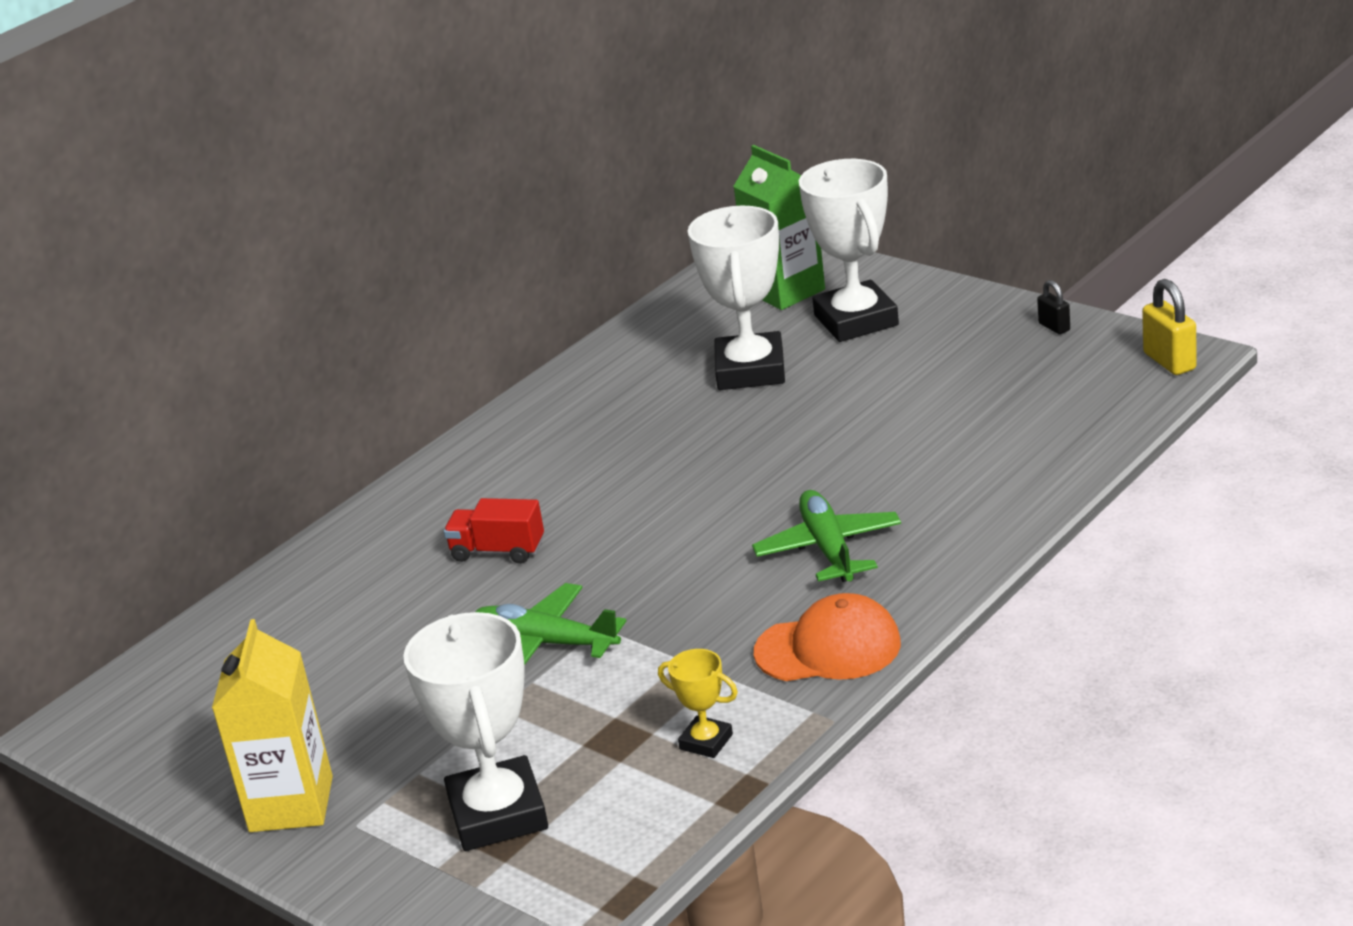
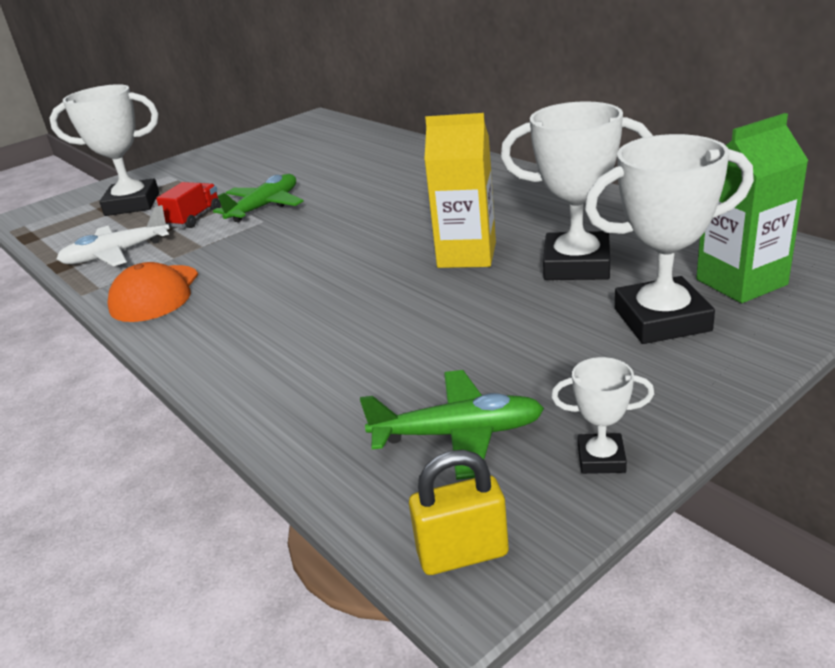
camera: 100 degrees right, 0 degrees up
yellow carton [212,619,333,832] -> yellow carton moved to [424,113,496,268]
red truck [444,498,544,564] -> red truck moved to [156,182,221,228]
yellow trophy [658,649,738,758] -> white plane [57,205,170,266]
green plane [752,490,901,582] -> green plane moved to [360,370,544,480]
black padlock [1037,280,1070,334] -> white trophy [551,357,654,474]

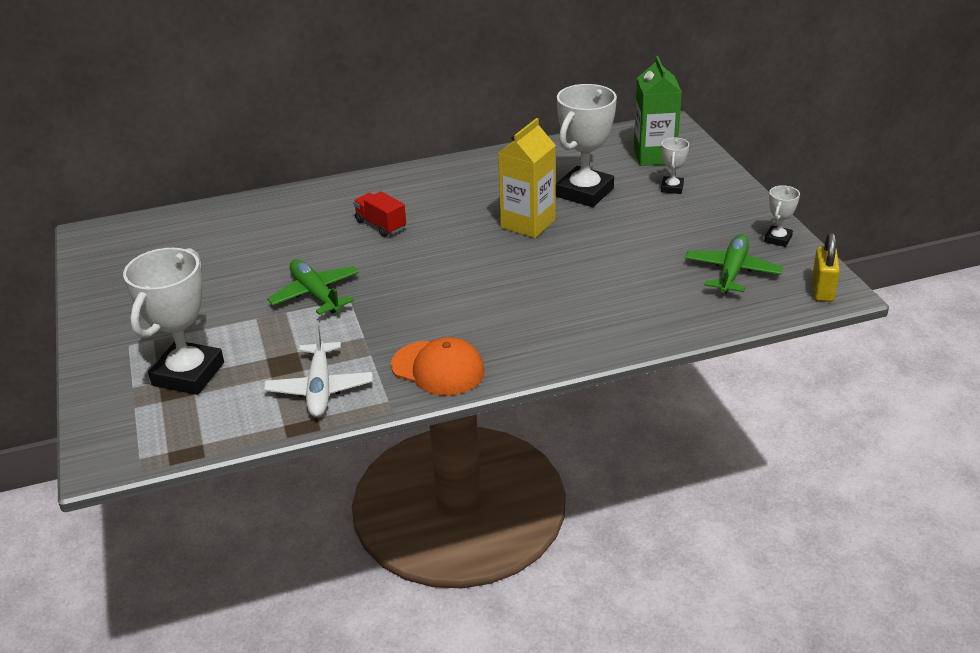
camera: 70 degrees left, 5 degrees up
red truck [156,182,221,228] -> red truck moved to [353,191,406,237]
white trophy [585,134,754,344] -> white trophy [661,137,689,194], size x0.48

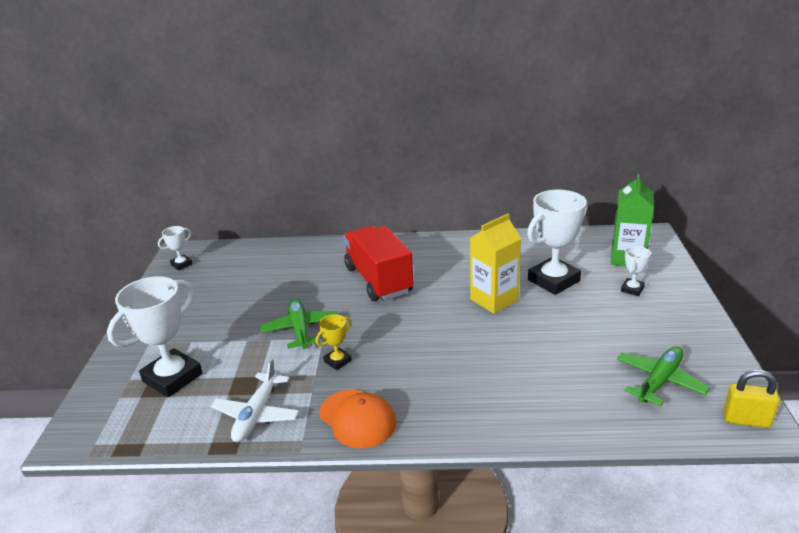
camera: 20 degrees right, 5 degrees down
red truck [353,191,406,237] -> red truck [343,226,414,301], size x2.03
white trophy [764,185,800,247] -> white trophy moved to [158,226,192,270]
yellow padlock [812,232,840,302] -> yellow padlock turned 75 degrees clockwise [723,370,780,428]
none -> yellow trophy [316,314,352,370]

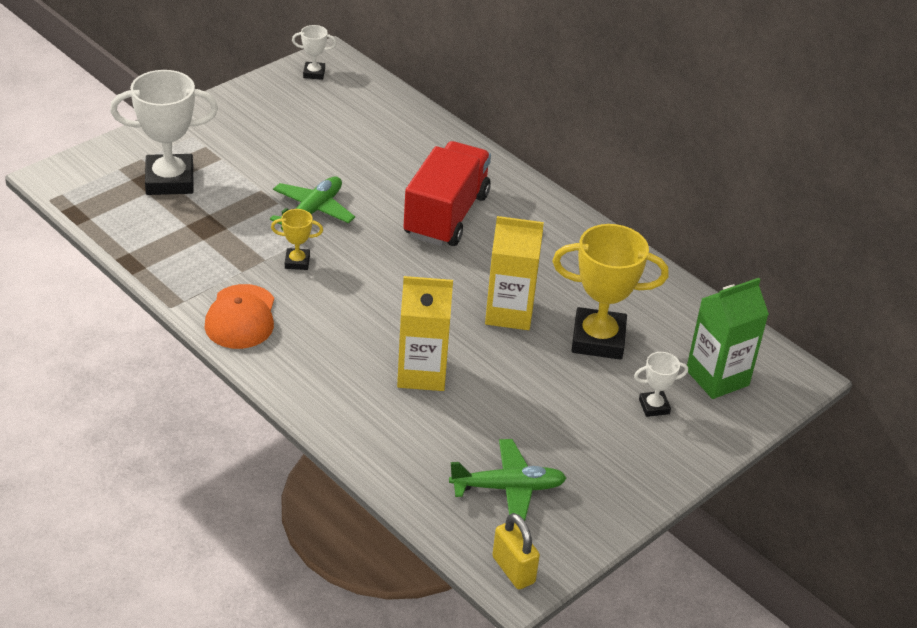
camera: 40 degrees right, 10 degrees up
white plane [211,359,300,442] -> none
white trophy [527,190,588,295] -> yellow trophy [552,224,669,360]
none -> yellow carton [397,276,453,391]

